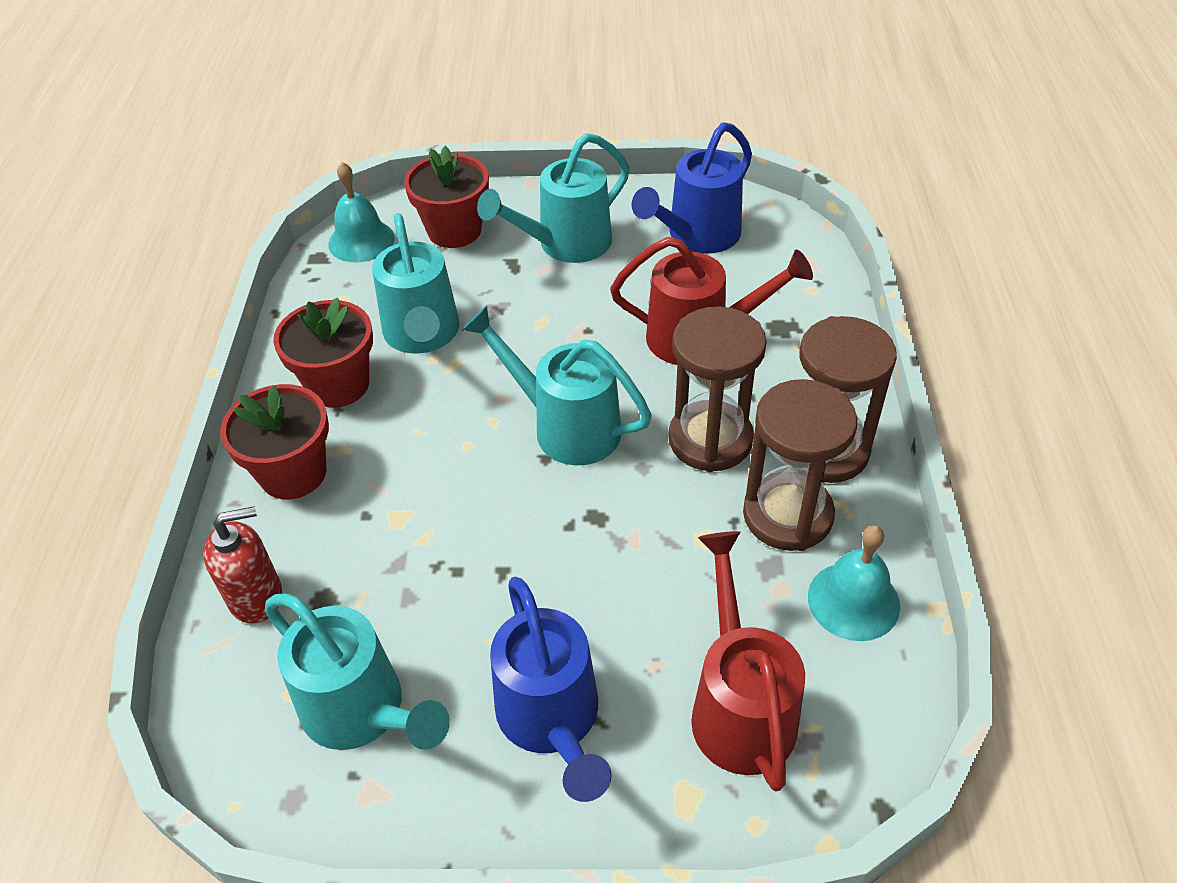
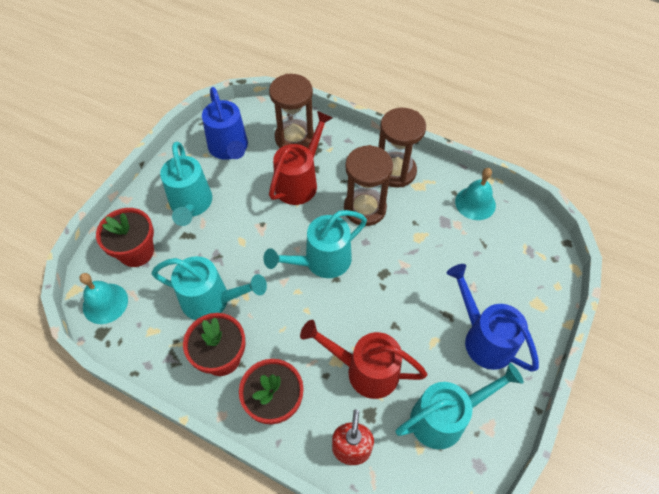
camera: 65 degrees left, 10 degrees up
blue watering can [490,577,612,802] -> blue watering can turned 135 degrees counterclockwise [447,264,539,372]
red watering can [691,531,805,791] -> red watering can moved to [300,320,428,399]
brown hourglass [743,379,857,551] -> brown hourglass moved to [269,74,314,148]

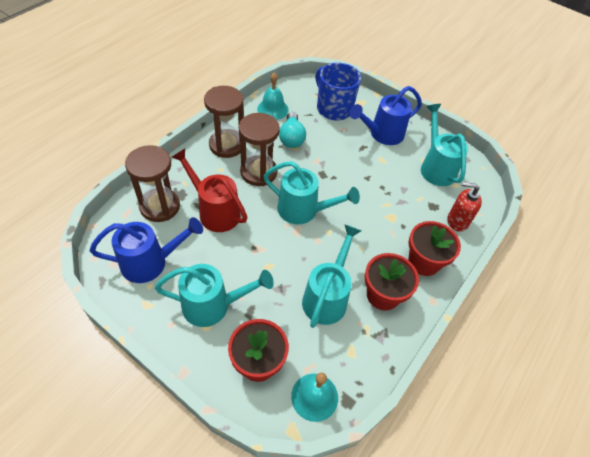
camera: 85 degrees left, 5 degrees down
turquoise watering can [263,210,367,278] -> turquoise watering can turned 45 degrees counterclockwise [264,161,360,224]
red watering can [300,320,428,399] -> none
none -> turquoise light bulb [279,112,306,148]
none -> blue mug [316,63,361,120]

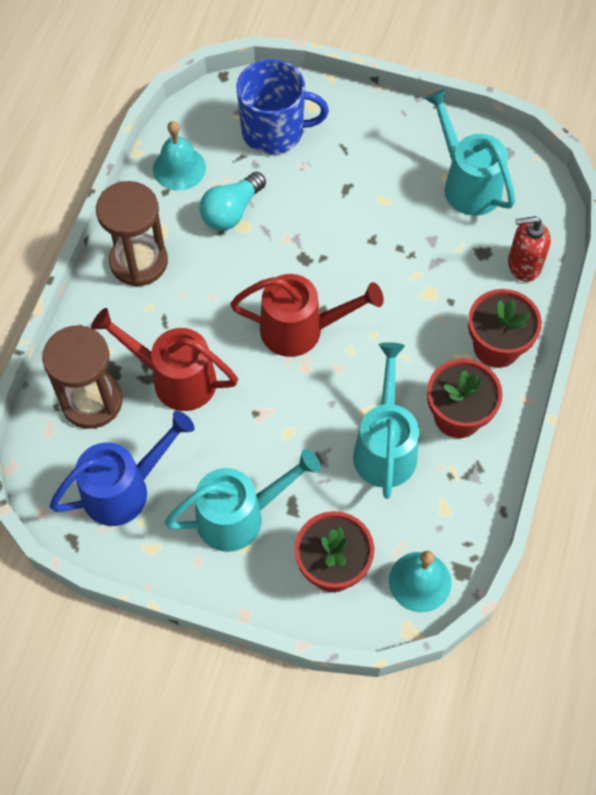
camera: 15 degrees left, 10 degrees up
brown hourglass [239,113,280,186] -> none
turquoise watering can [264,161,360,224] -> red watering can [230,274,384,357]
turquoise light bulb [279,112,306,148] -> turquoise light bulb turned 60 degrees clockwise [200,172,266,230]
blue mug [316,63,361,120] -> blue mug turned 150 degrees clockwise [236,59,329,154]
blue watering can [350,86,422,145] -> none

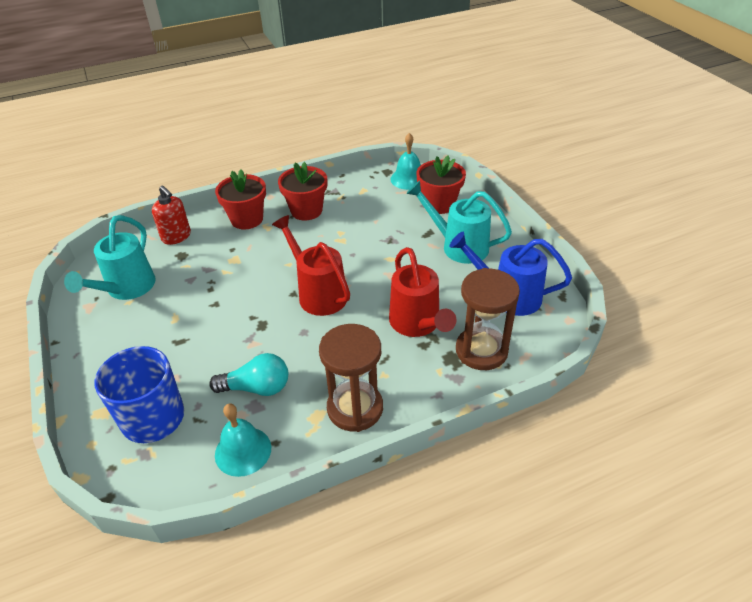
camera: 130 degrees left, 20 degrees down
turquoise watering can [353,342,419,499] -> none

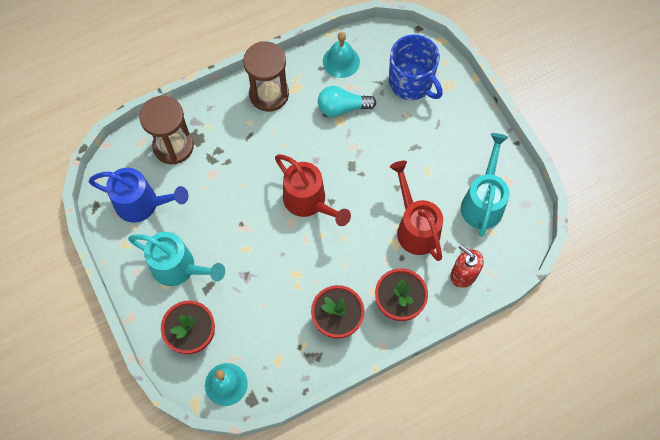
camera: 175 degrees right, 25 degrees up
red watering can [389,247,456,337] -> red watering can moved to [390,161,443,261]

